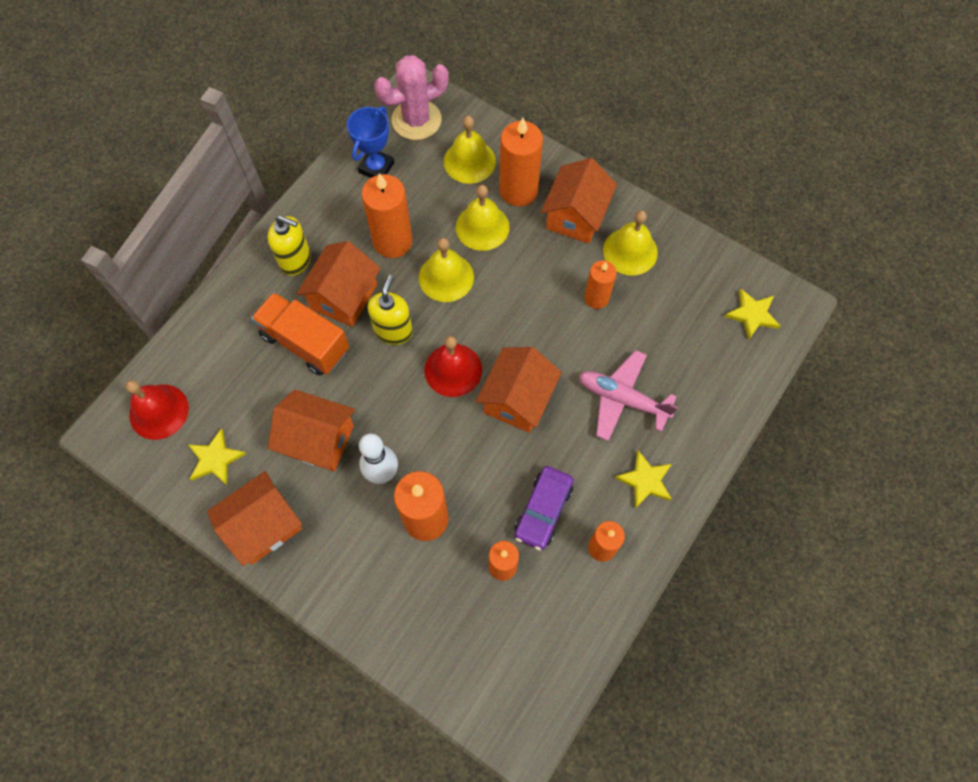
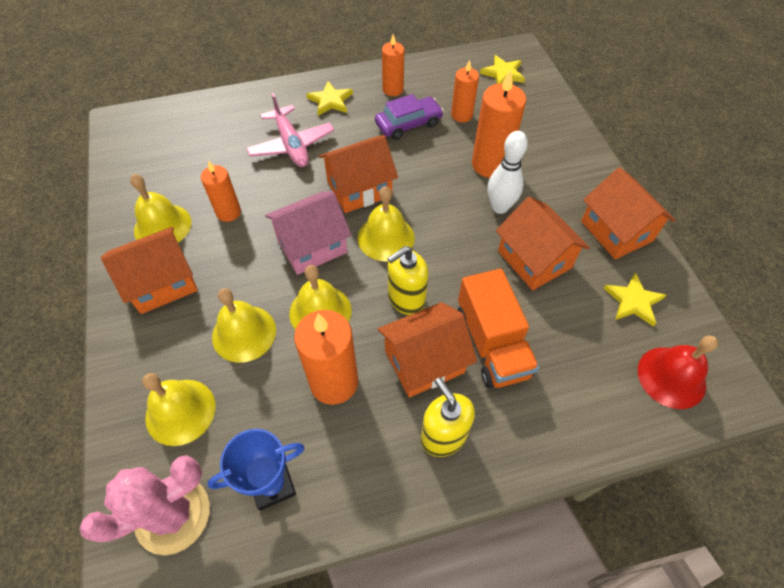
camera: 140 degrees left, 10 degrees down
orange house [207,471,302,566] -> orange house turned 60 degrees clockwise [581,167,675,259]
pink cactus [374,55,449,140] -> pink cactus turned 45 degrees counterclockwise [79,455,210,555]
red bell [424,336,482,397] -> yellow bell [358,186,415,262]
orange candle [500,118,543,207] -> none
yellow star [724,289,780,340] -> yellow star moved to [480,55,525,84]
none -> pink house [265,191,351,275]

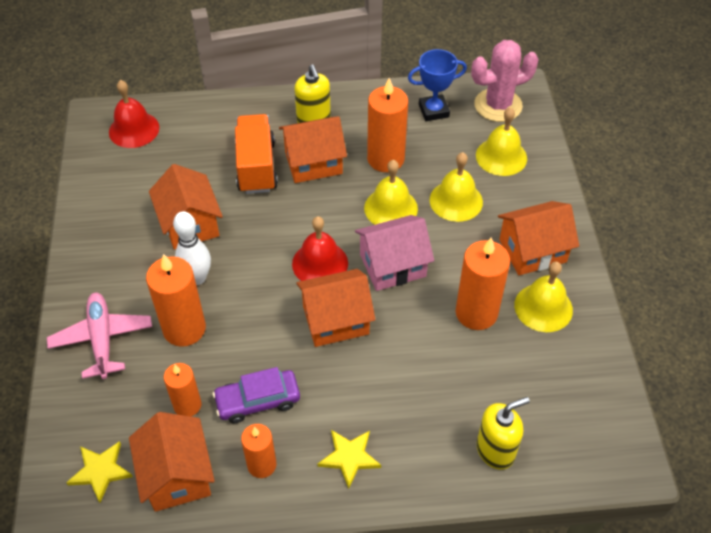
camera: 170 degrees left, 5 degrees down
orange candle [201,161,241,222] -> orange candle [456,237,510,330], size x1.63
pink plane [246,93,334,167] -> pink plane moved to [47,293,152,379]
yellow bell [358,186,415,262] -> red bell [292,216,348,281]
yellow soap dispenser [387,246,428,315] -> yellow soap dispenser moved to [477,397,530,470]
orange house [581,167,675,259] -> orange house moved to [129,412,215,512]
yellow star [603,272,666,327] -> none

